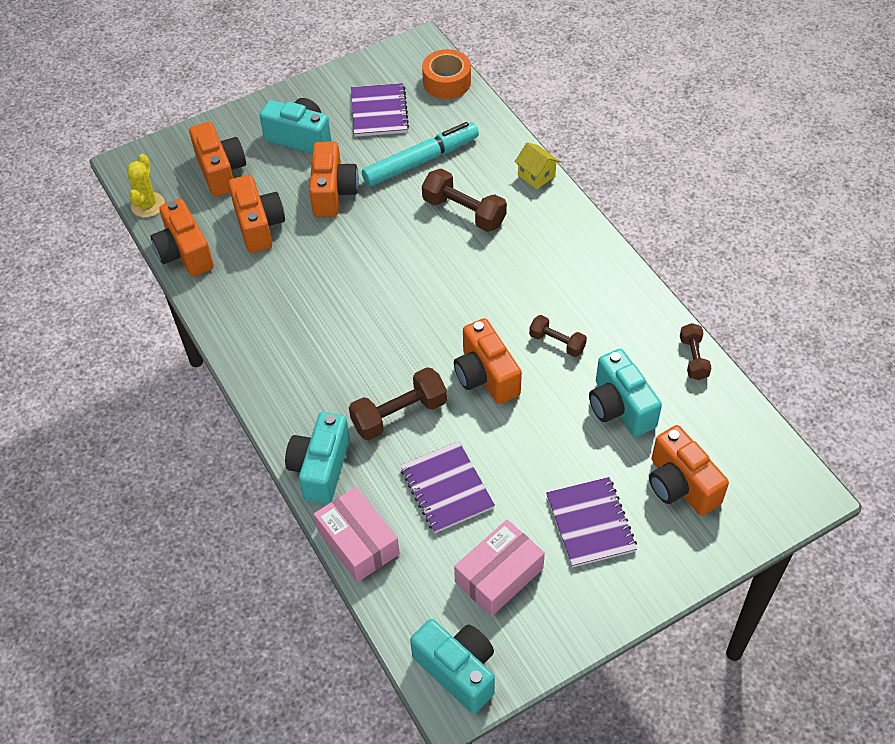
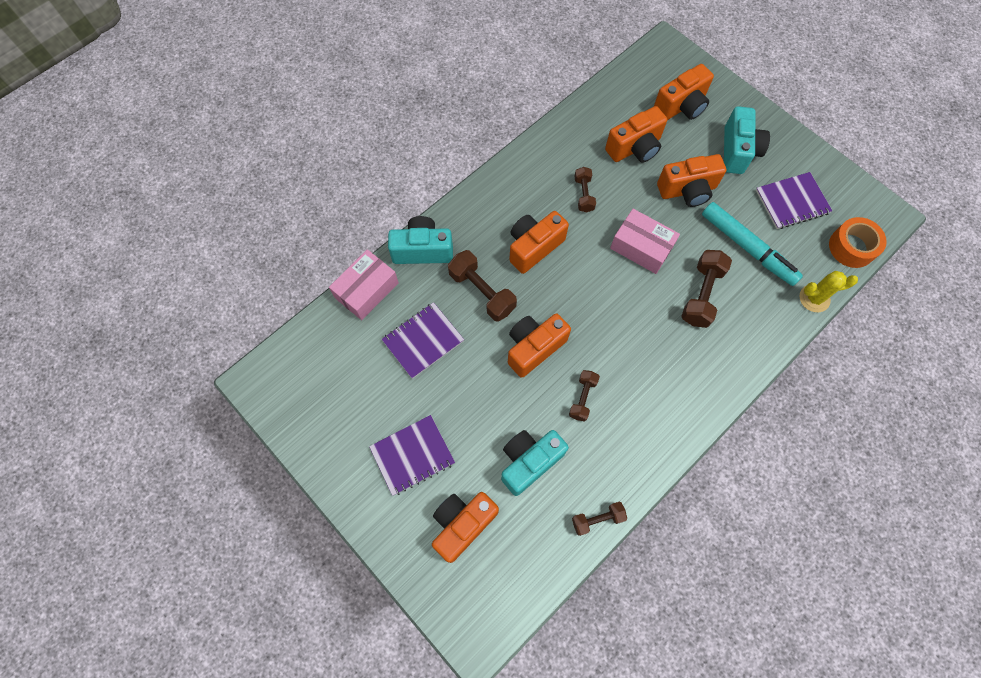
camera: 75 degrees right, 15 degrees up
yellow cactus [127,154,165,217] -> yellow cactus moved to [799,271,858,312]
orange camera [151,198,214,277] -> orange camera moved to [509,211,569,274]
turquoise camera [410,619,495,713] -> none
pink box [454,520,545,616] -> pink box moved to [610,209,680,274]
yellow house [515,142,560,189] -> none
none -> brown dumbbell [574,167,596,213]

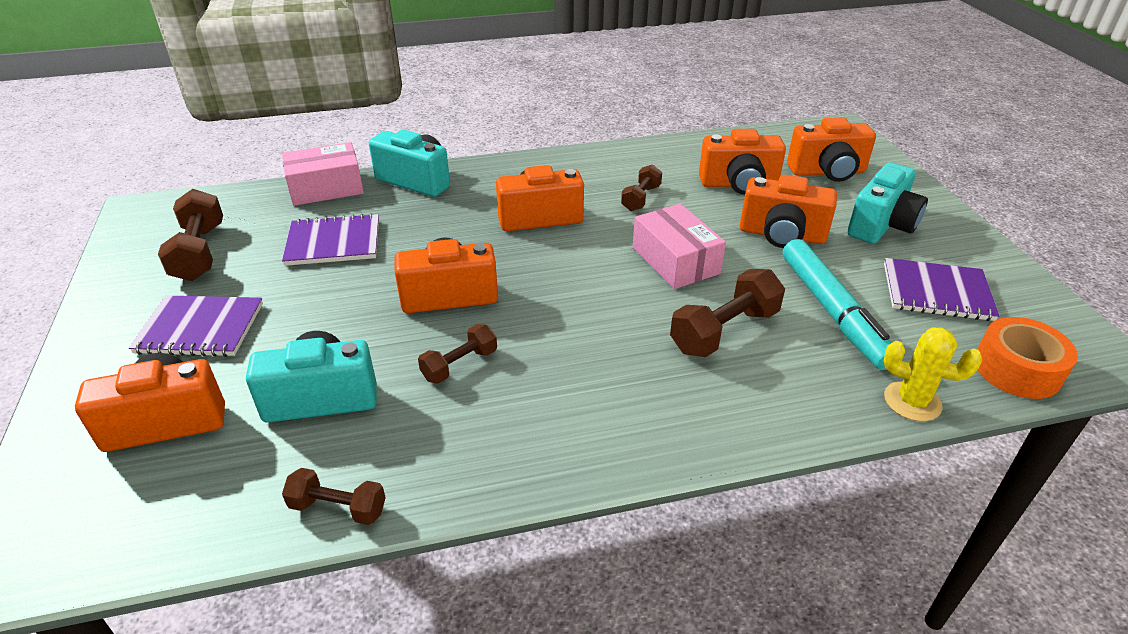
camera: 30 degrees right, 30 degrees down
brown dumbbell [448,250,517,322] -> brown dumbbell moved to [158,189,223,281]

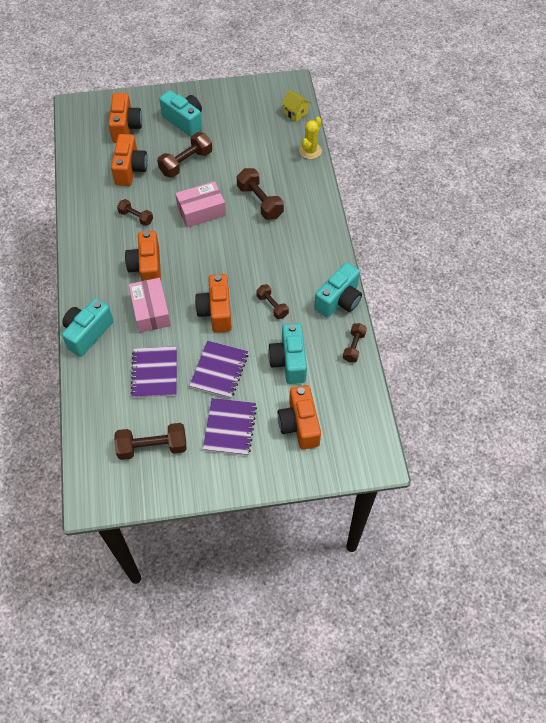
camera: 85 degrees left, 20 degrees up
pink box [282,142,364,206] -> pink box moved to [129,278,171,333]
orange camera [740,175,837,248] -> brown dumbbell [157,132,212,178]
turquoise marker [783,239,892,370] -> none
purple notebook [884,258,999,321] -> purple notebook moved to [189,341,248,399]
orange tape [977,317,1078,399] -> yellow house [281,90,311,122]
none -> turquoise camera [314,262,362,318]

